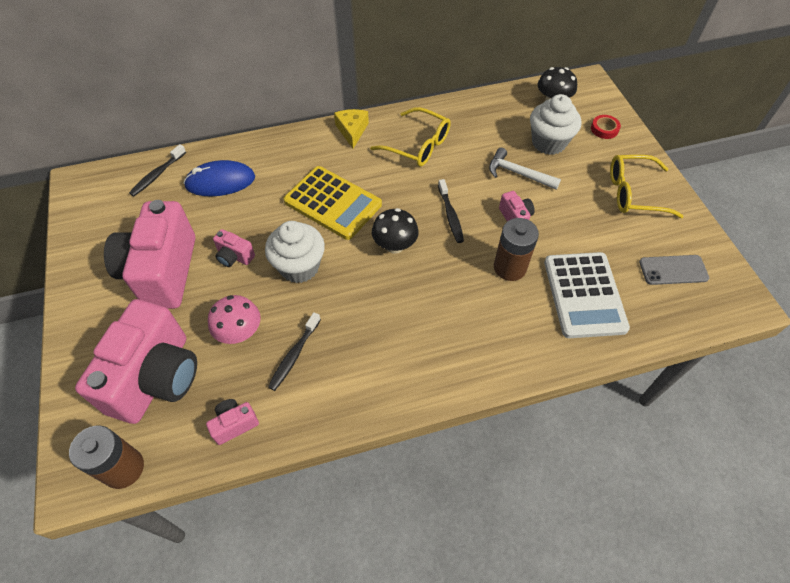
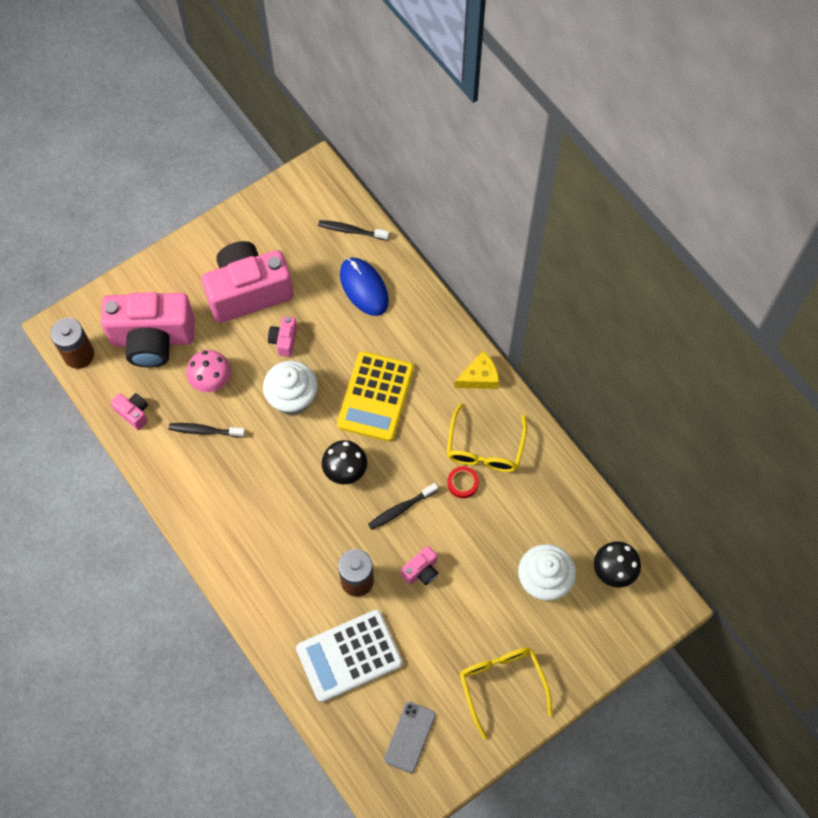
camera: 70 degrees right, 10 degrees up
white hammer [489,148,561,190] -> none
red tape [591,115,621,139] -> red tape moved to [447,466,479,498]
grey phone [639,255,709,285] -> grey phone turned 45 degrees clockwise [384,702,436,773]

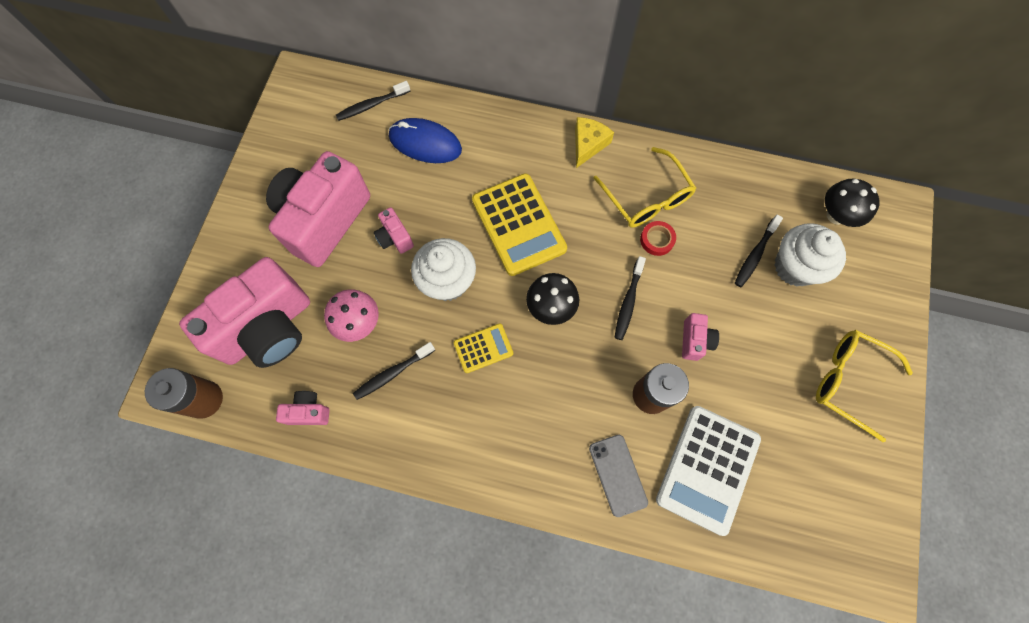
camera: 40 degrees left, 5 degrees up
grey phone [384,702,436,773] -> grey phone moved to [589,435,648,517]
none -> yellow calculator [454,323,513,373]
none -> black toothbrush [735,215,783,287]

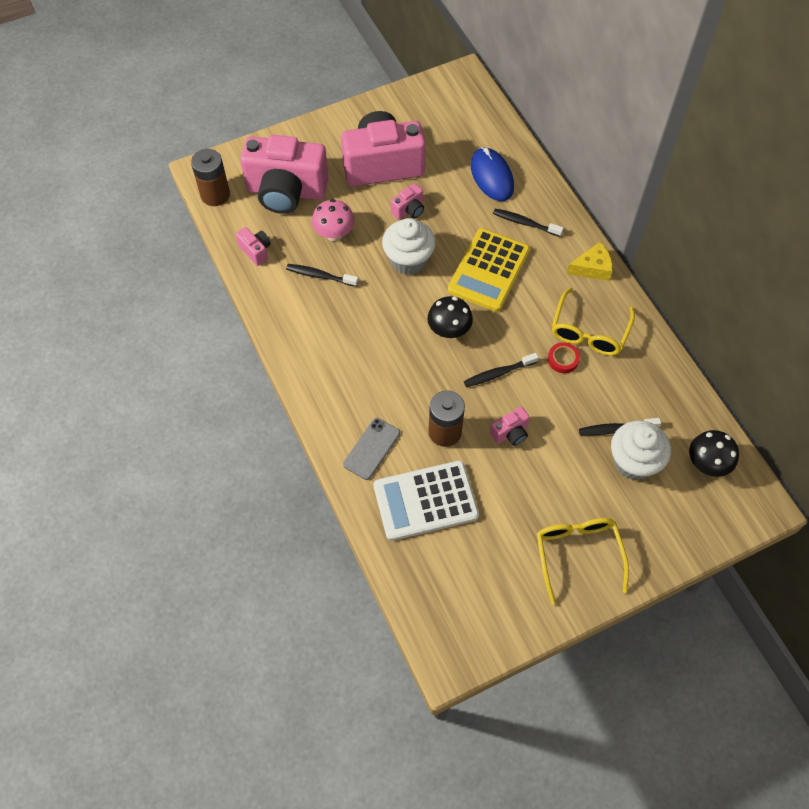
camera: 50 degrees right, 10 degrees down
black toothbrush [336,81,410,121] -> black toothbrush moved to [493,209,564,237]
pink camera [374,207,414,254] -> pink camera turned 150 degrees counterclockwise [391,183,424,220]
yellow calculator [454,323,513,373] -> none

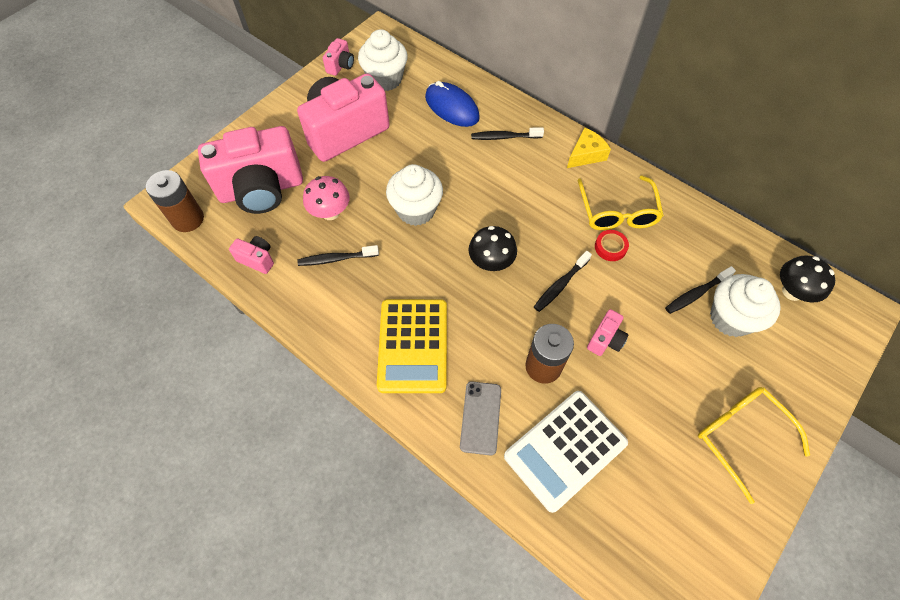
camera: 25 degrees left, 0 degrees up
pink camera [391,183,424,220] -> pink camera moved to [323,38,354,76]
yellow calculator [448,228,530,312] -> yellow calculator moved to [377,299,447,393]
none -> white cupcake [358,29,408,91]

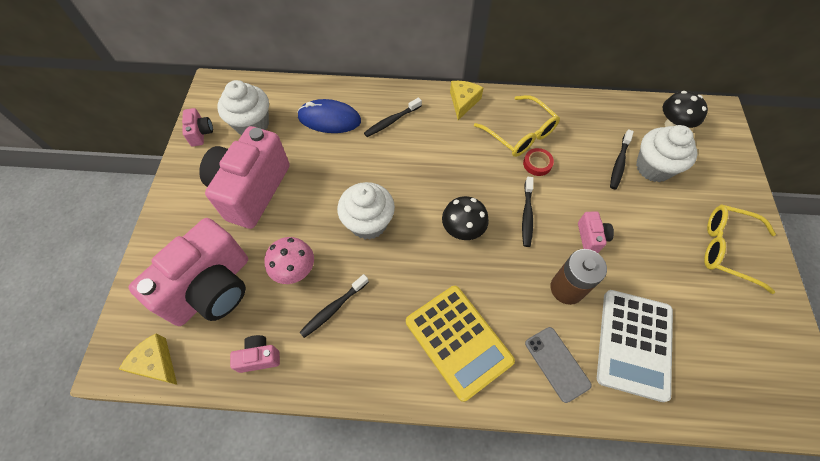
camera: 35 degrees left, 0 degrees up
brown battery [146,170,204,232] -> yellow cheese [119,334,177,385]

